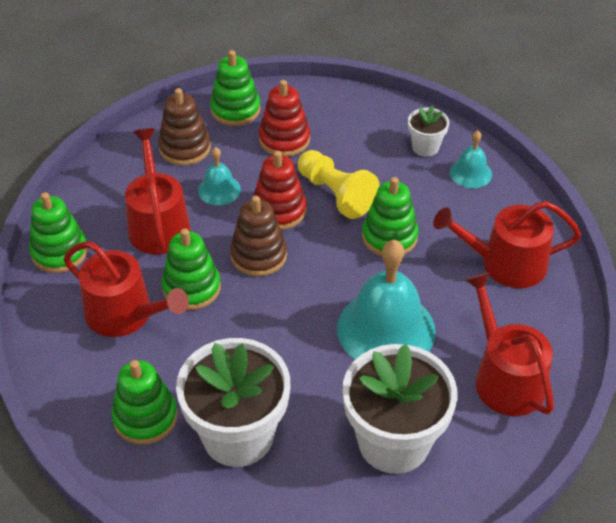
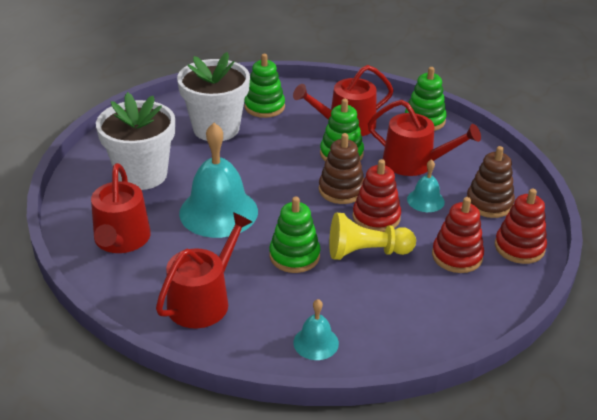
camera: 125 degrees right, 10 degrees down
green stacking toy [210,50,261,126] -> red stacking toy [495,189,547,264]
white flower pot [408,106,449,157] -> none
red watering can [465,272,554,416] -> red watering can turned 75 degrees clockwise [91,163,151,253]

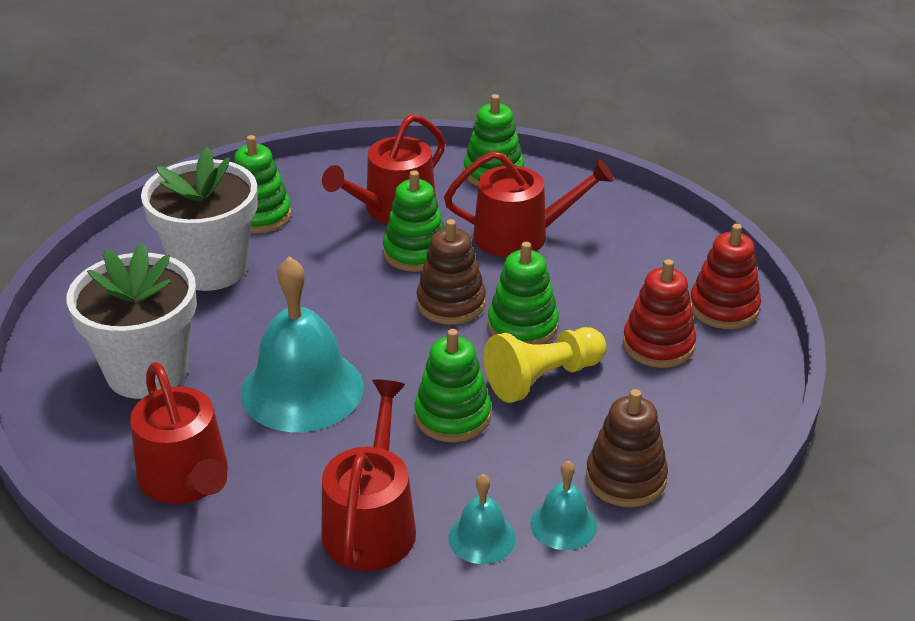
camera: 25 degrees left, 0 degrees up
red stacking toy [353,159,401,232] -> green stacking toy [488,242,559,345]
turquoise bell [407,159,445,212] -> turquoise bell moved to [448,474,516,564]
brown stacking toy [467,146,515,218] -> brown stacking toy moved to [586,389,668,507]

